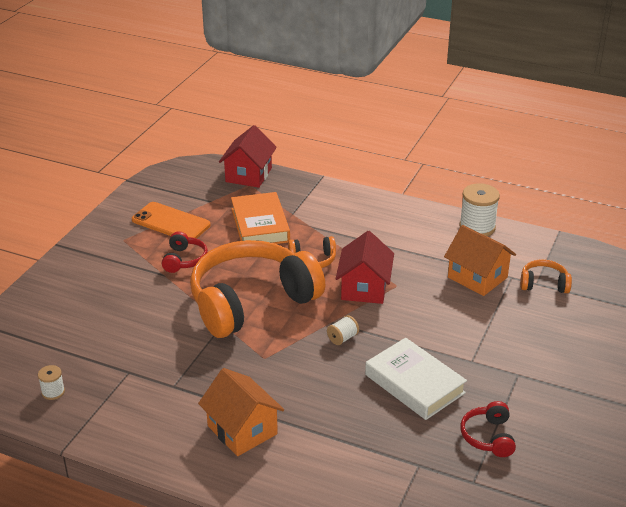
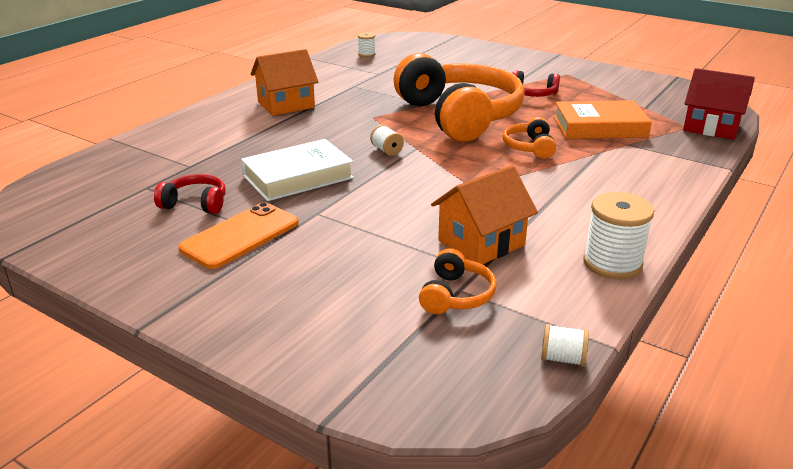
camera: 100 degrees right, 5 degrees down
orange phone [132,202,211,239] -> orange phone moved to [178,202,299,269]
red house [336,231,394,304] -> none
none -> white spool [541,324,589,366]

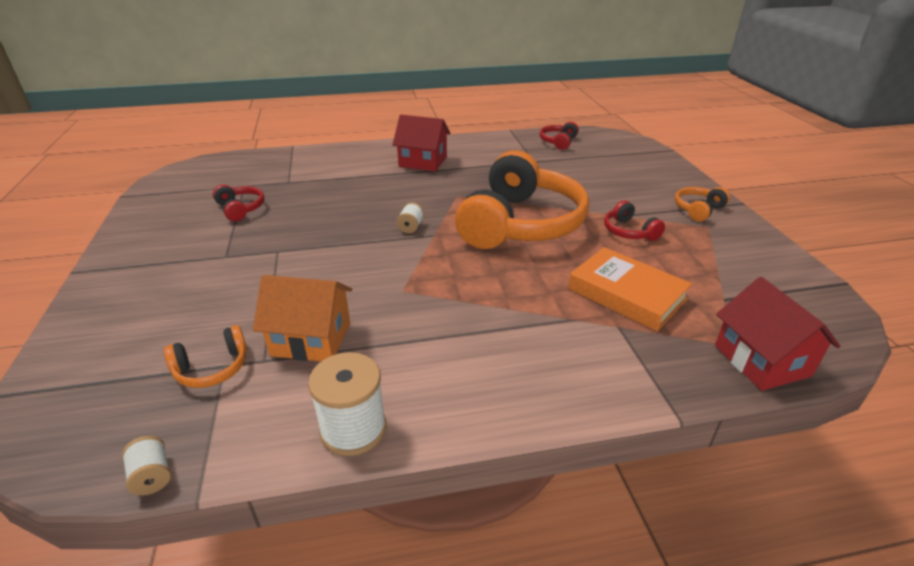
camera: 45 degrees right, 5 degrees up
orange phone [178,202,299,269] -> none
white book [241,139,354,201] -> none
orange house [251,49,318,116] -> red house [393,115,451,171]
white spool [358,32,376,57] -> red headphones [540,122,579,150]
orange headphones [503,117,556,159] -> orange headphones moved to [675,187,730,221]

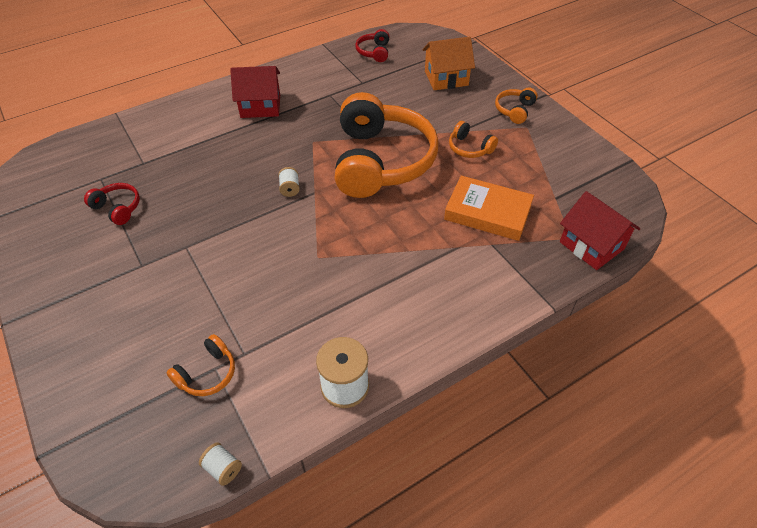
camera: 20 degrees left, 15 degrees up
orange house [253,275,352,361] -> orange house moved to [422,37,475,90]
red headphones [604,200,665,241] -> orange headphones [449,121,498,158]

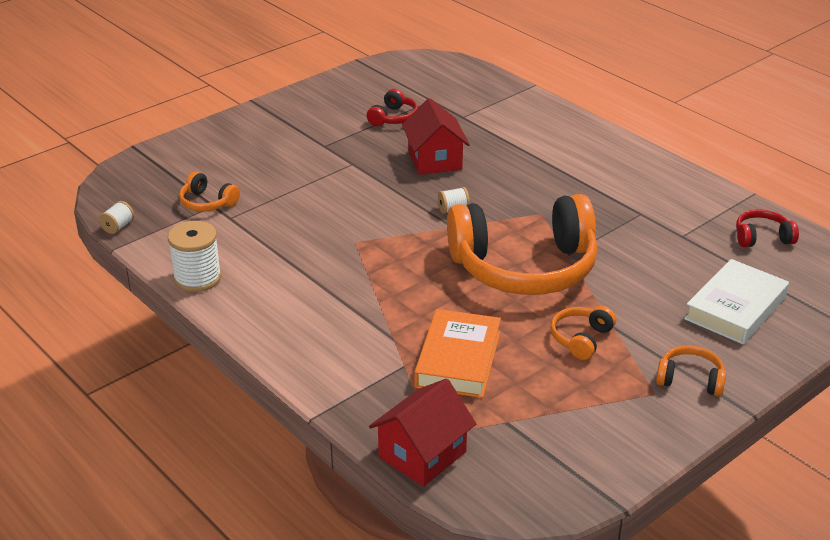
camera: 80 degrees right, 15 degrees down
red house [230,66,280,118] -> red house moved to [402,98,470,175]
orange house [422,37,475,90] -> white book [684,259,789,344]

